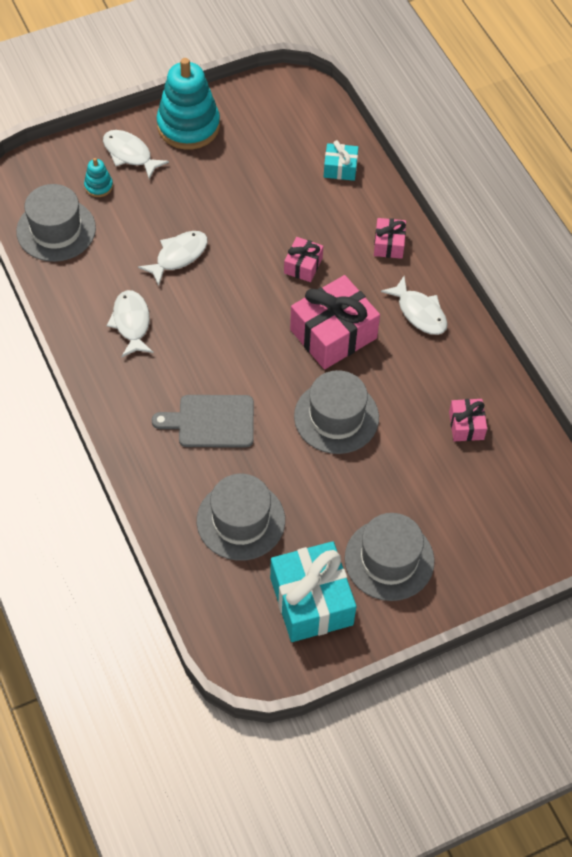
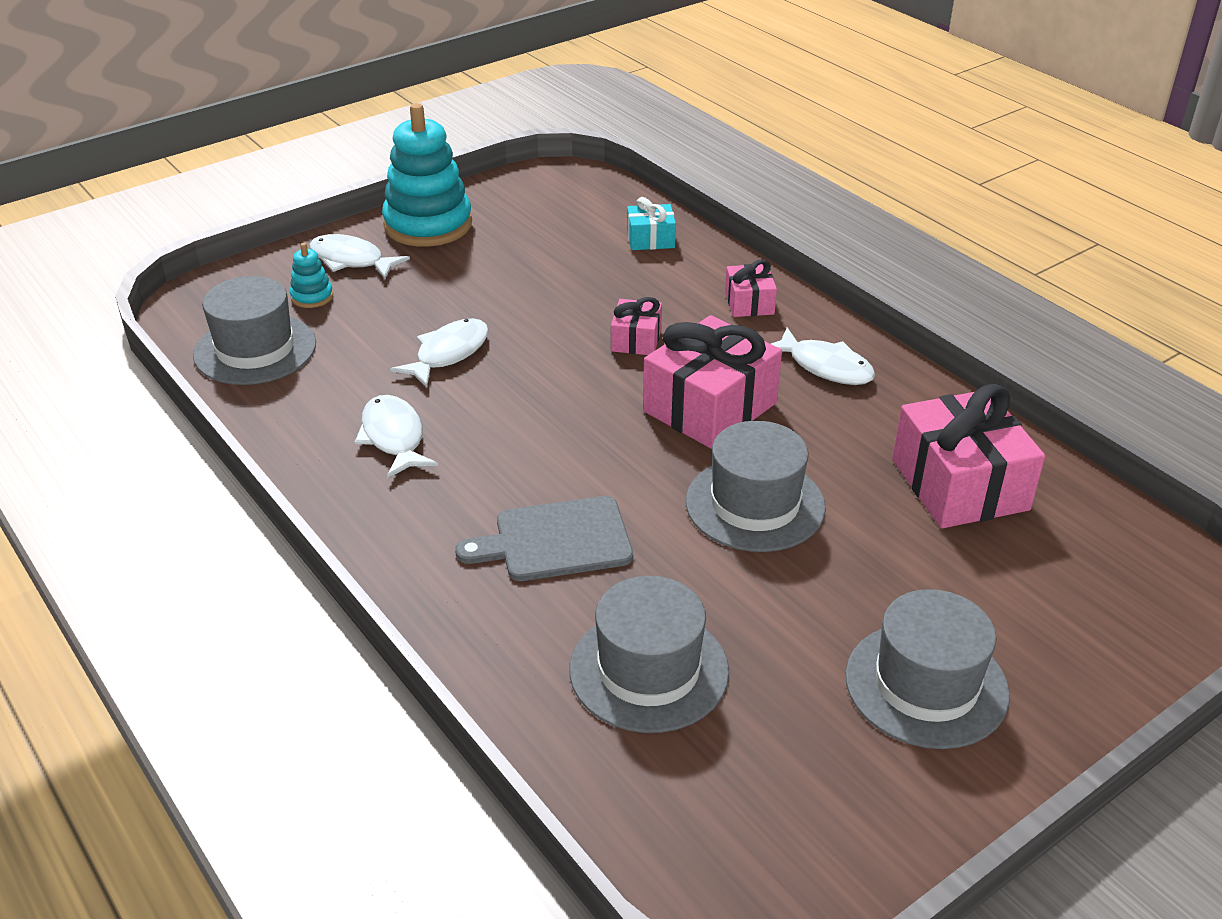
camera: 10 degrees left, 20 degrees down
turquoise gift [270,541,356,642] -> none
pink gift [449,399,487,441] -> pink gift [892,384,1045,528], size x1.96

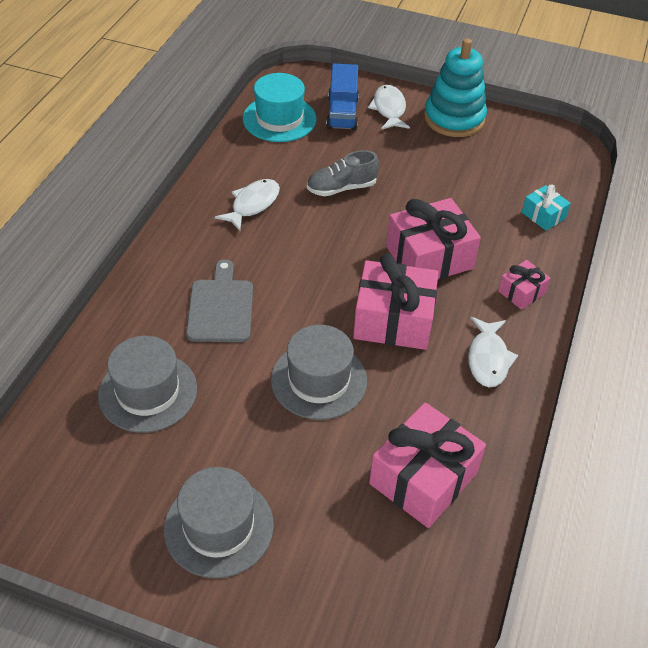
camera: 55 degrees right, 10 degrees up
grey hat [193,276,316,385] -> turquoise hat [243,73,317,142]
turquoise stacking toy [290,243,333,308] -> blue truck [326,64,359,131]
white fish [390,318,489,387] -> grey shoe [307,150,379,196]
grey cutting board [455,496,633,581] -> grey cutting board turned 45 degrees clockwise [186,259,253,342]
pink gift [611,297,662,355] -> pink gift [386,198,481,279], size x1.96

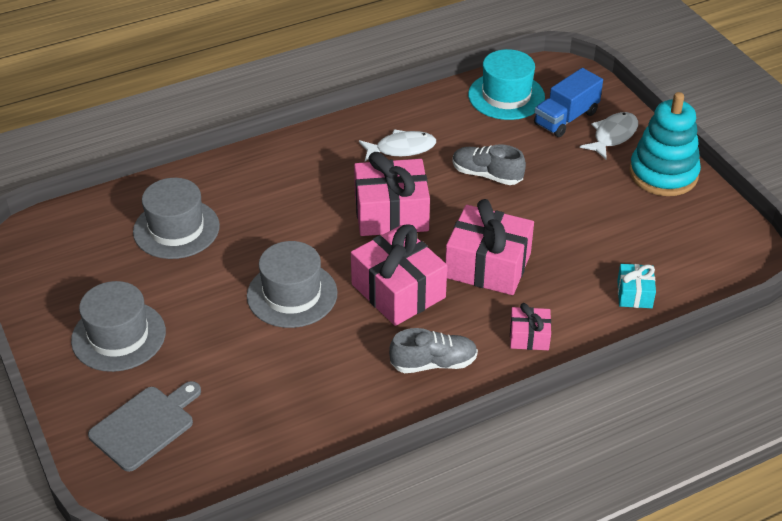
camera: 45 degrees right, 5 degrees down
grey cutting board [186,259,253,342] -> grey cutting board moved to [88,381,201,472]
pink gift [369,402,486,528] -> pink gift moved to [354,152,430,236]
white fish [468,317,518,387] -> grey shoe [389,328,478,373]

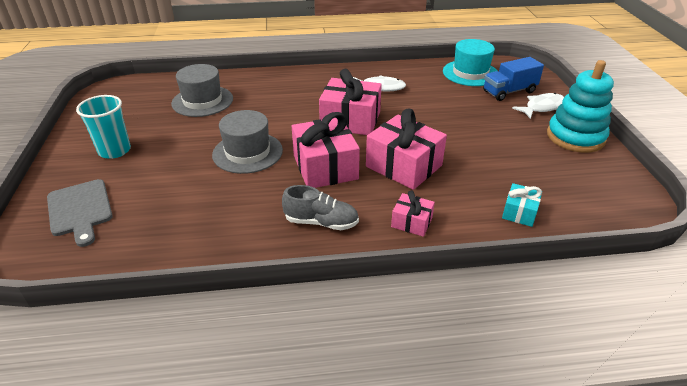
camera: 20 degrees right, 5 degrees down
grey hat [71,281,166,372] -> turquoise cup [76,95,131,159]
grey cutting board [88,381,201,472] -> grey cutting board turned 90 degrees clockwise [47,179,113,247]
grey shoe [453,144,526,185] -> none

